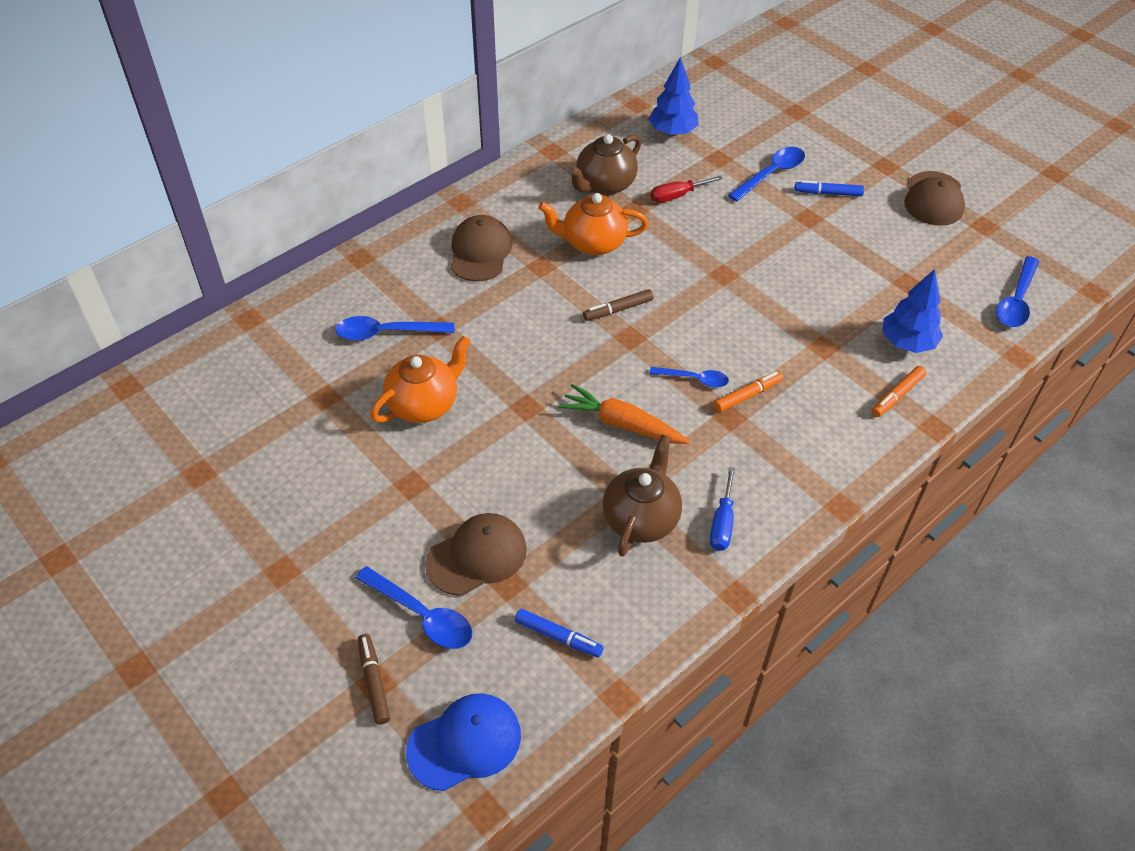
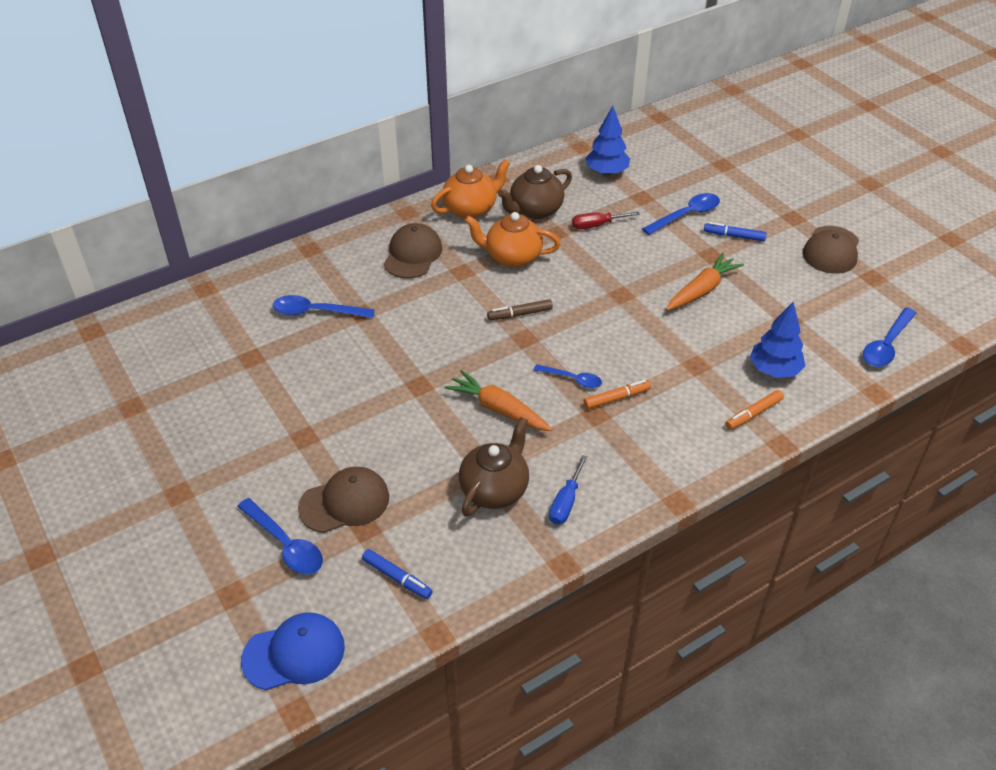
camera: 10 degrees right, 5 degrees down
brown marker [358,634,390,725] -> none
orange teapot [370,336,470,423] -> orange teapot moved to [431,159,511,218]
none -> orange carrot [666,253,744,311]

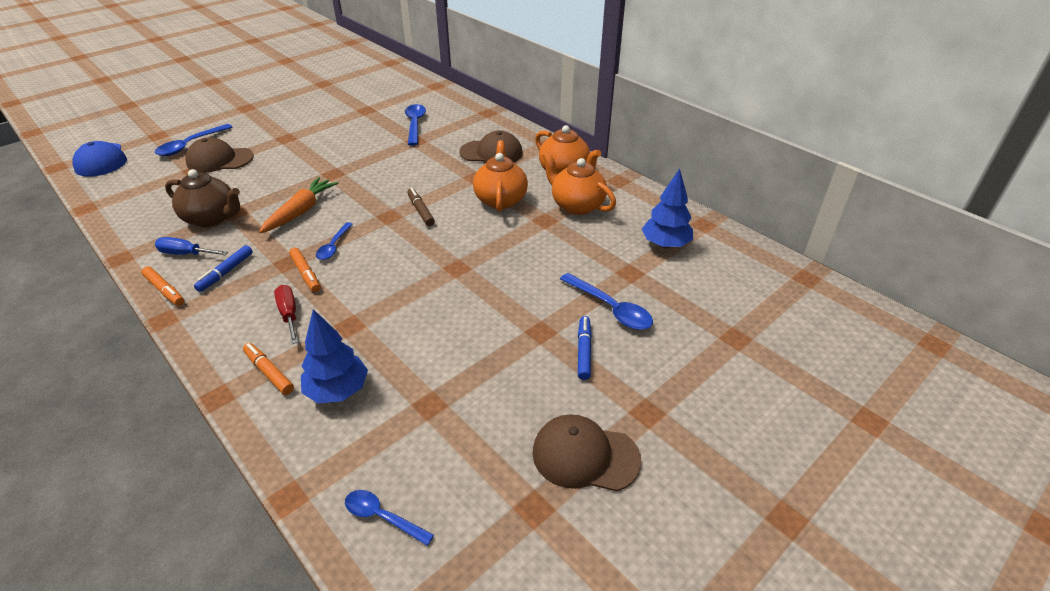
camera: 80 degrees right, 5 degrees down
brown cap [298,467,389,533] -> brown cap turned 120 degrees clockwise [185,137,254,173]
blue marker [362,549,433,599] -> blue marker moved to [194,245,253,292]
brown teapot [498,165,572,219] -> orange teapot [542,152,616,215]
red screwdriver [572,211,640,229] -> red screwdriver moved to [274,285,298,344]
orange carrot [666,253,744,311] -> none
blue spoon [863,307,916,367] -> blue spoon [345,490,434,546], size x0.65
none -> orange marker [141,267,184,306]

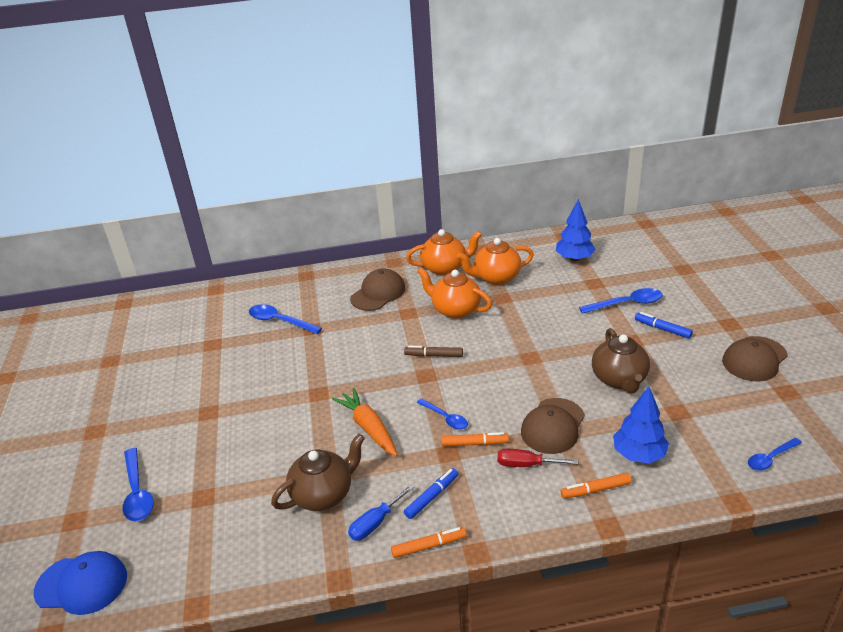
camera: 55 degrees left, 5 degrees down
brown cap [185,137,254,173] -> brown cap moved to [521,398,585,454]
blue marker [194,245,253,292] -> blue marker turned 105 degrees counterclockwise [404,468,458,519]
none -> brown teapot [592,328,650,393]

